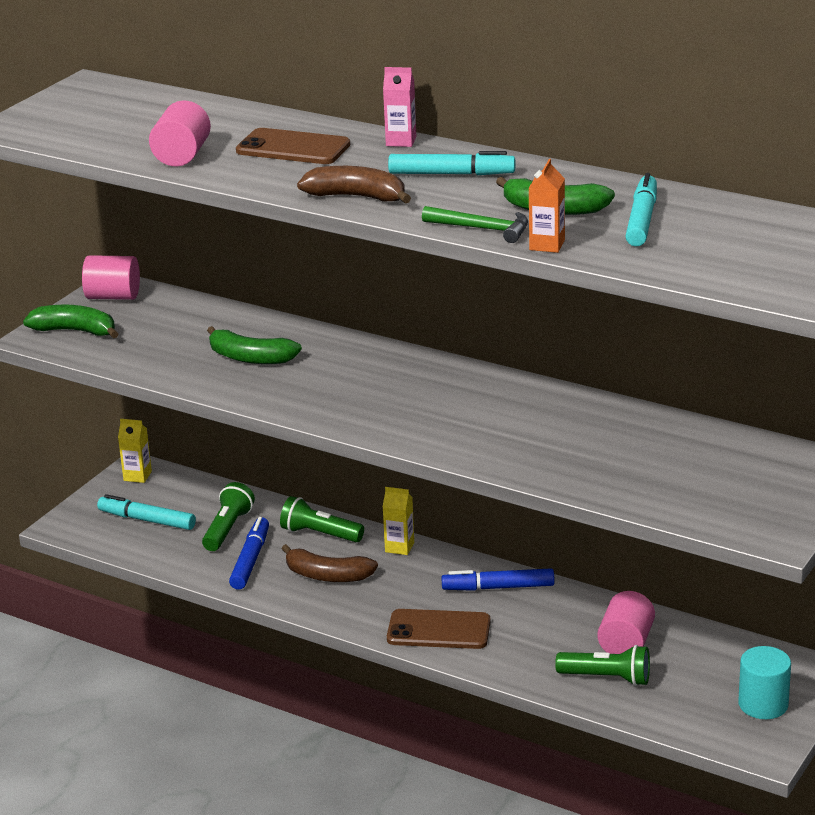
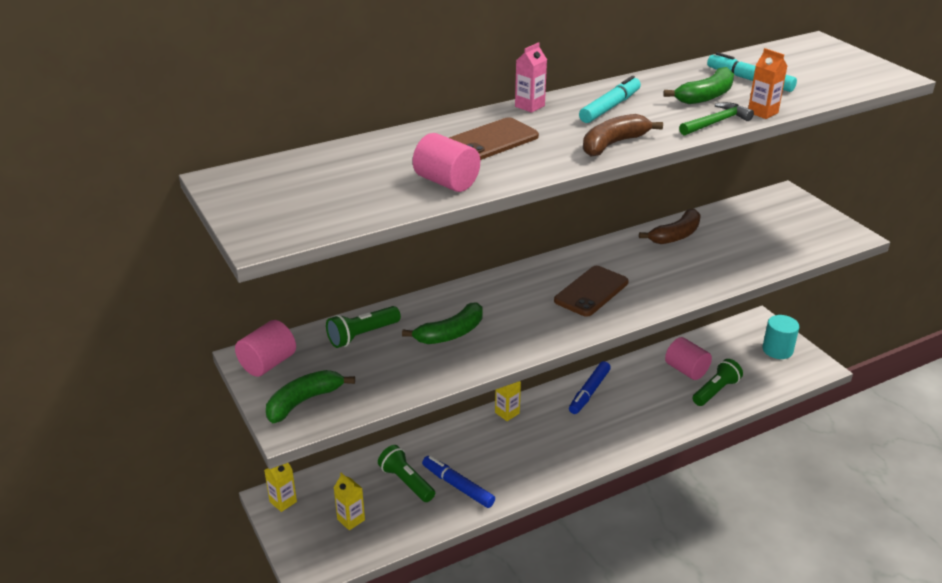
camera: 60 degrees left, 5 degrees up
turquoise marker [97,494,196,530] -> yellow carton [334,473,365,530]
green flashlight [280,496,364,542] -> green flashlight moved to [326,306,401,348]
brown banana [281,544,378,582] -> brown banana moved to [639,209,701,244]
brown phone [387,609,491,649] -> brown phone moved to [554,266,629,317]

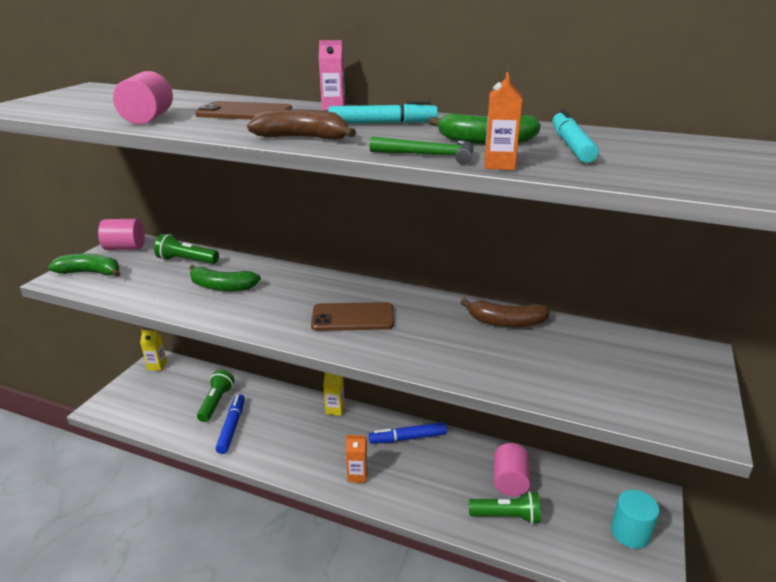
camera: 50 degrees right, 5 degrees down
yellow carton [334,473,365,530] -> none
none -> orange carton [346,435,367,483]

